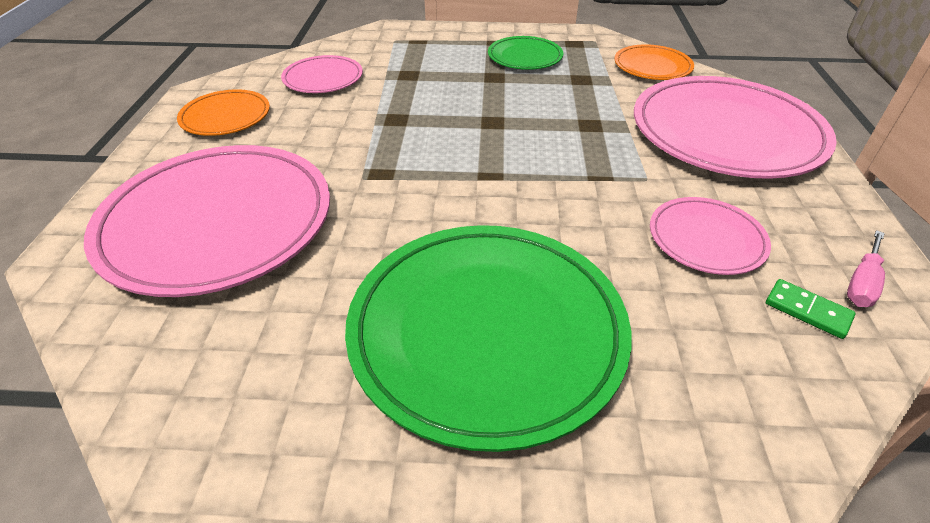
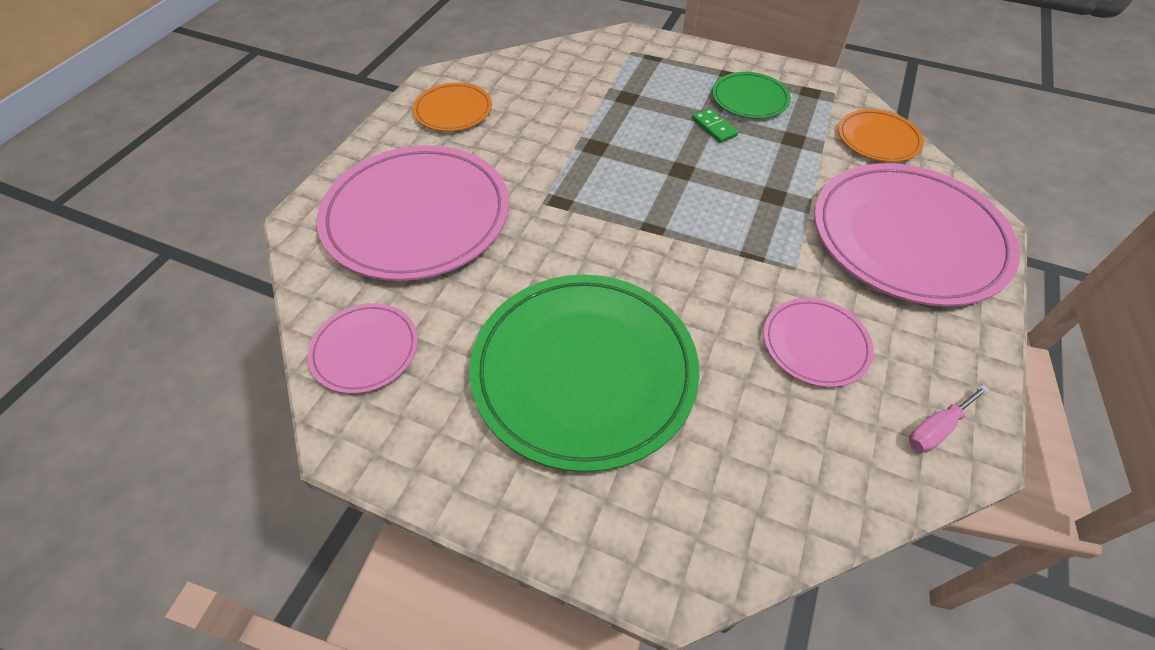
camera: 20 degrees right, 10 degrees up
pink plate [281,55,363,93] -> pink plate moved to [308,303,418,394]
green domino [766,279,856,339] -> green domino moved to [692,108,738,143]

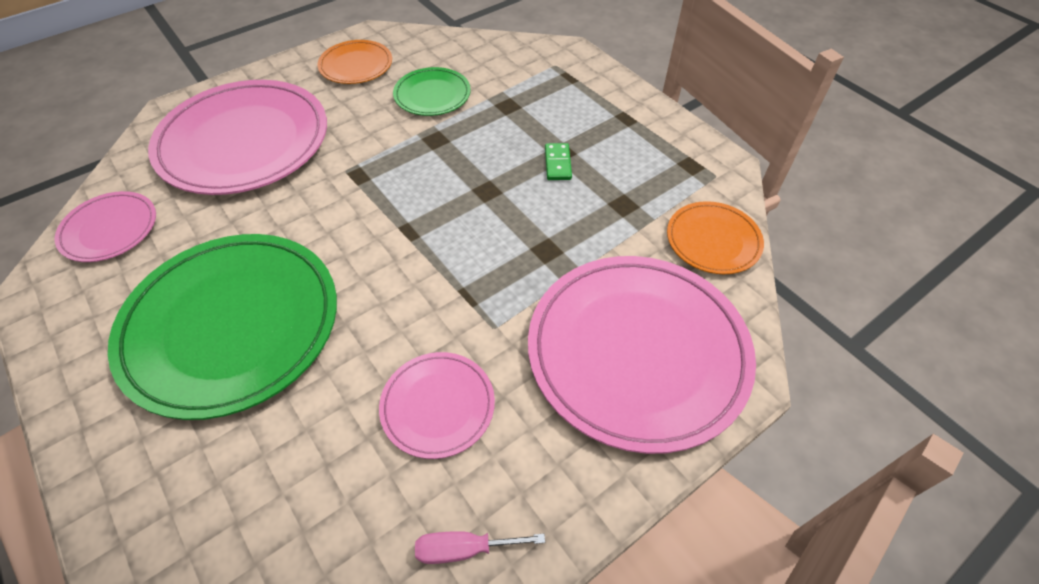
camera: 30 degrees right, 0 degrees up
green plate [712,72,791,119] -> green plate moved to [393,67,471,116]

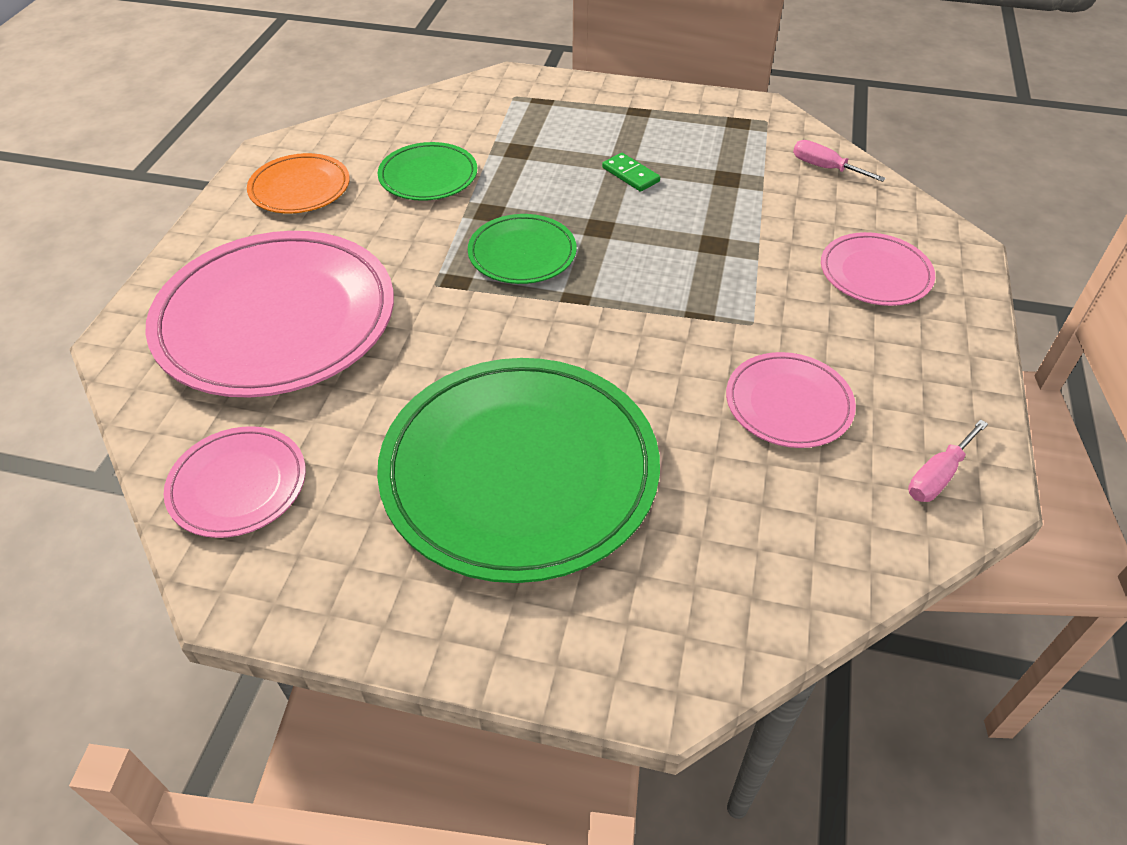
camera: 40 degrees left, 5 degrees down
pink plate [528,256,756,454] -> pink plate [821,232,935,306], size x0.49
orange plate [667,201,764,274] -> pink screwdriver [793,140,886,182]
none -> green plate [468,214,577,284]

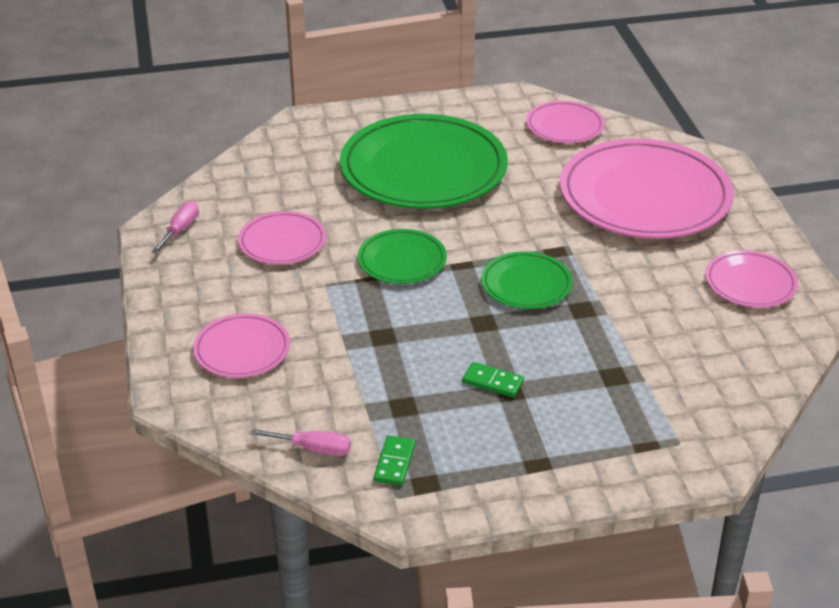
camera: 155 degrees right, 10 degrees down
orange plate [247,153,350,213] -> pink plate [705,250,798,308]
green plate [378,142,477,201] -> green plate moved to [358,229,447,284]
none -> green domino [374,435,415,485]

